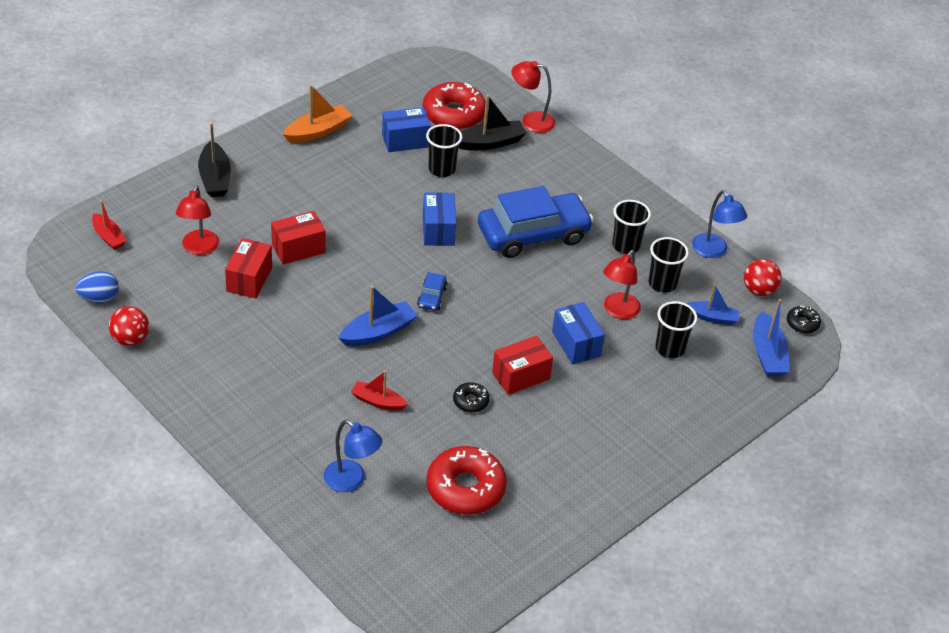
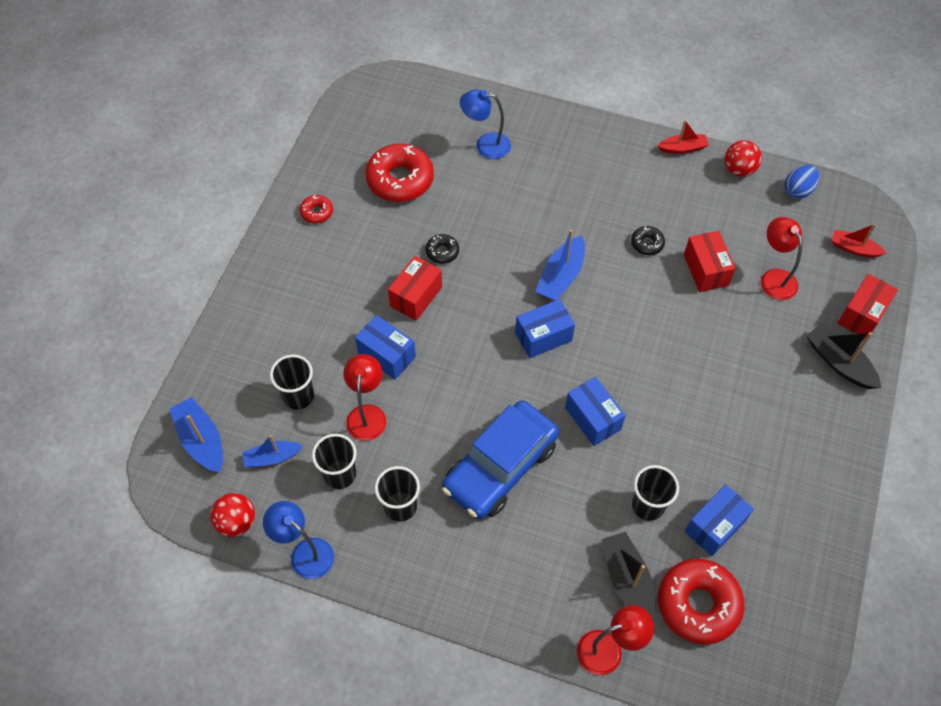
camera: 155 degrees right, 15 degrees up
red box [271,211,326,265] -> red box moved to [837,274,898,339]
orange boat [283,84,353,143] -> none
red boat [351,371,408,410] -> red boat moved to [657,120,709,154]
blue car [417,272,447,311] -> blue box [515,299,575,358]
black boat [459,95,527,150] -> black boat turned 120 degrees clockwise [601,532,655,620]
black donut [787,306,821,333] -> black donut moved to [631,226,665,255]
none -> red donut [300,195,333,224]

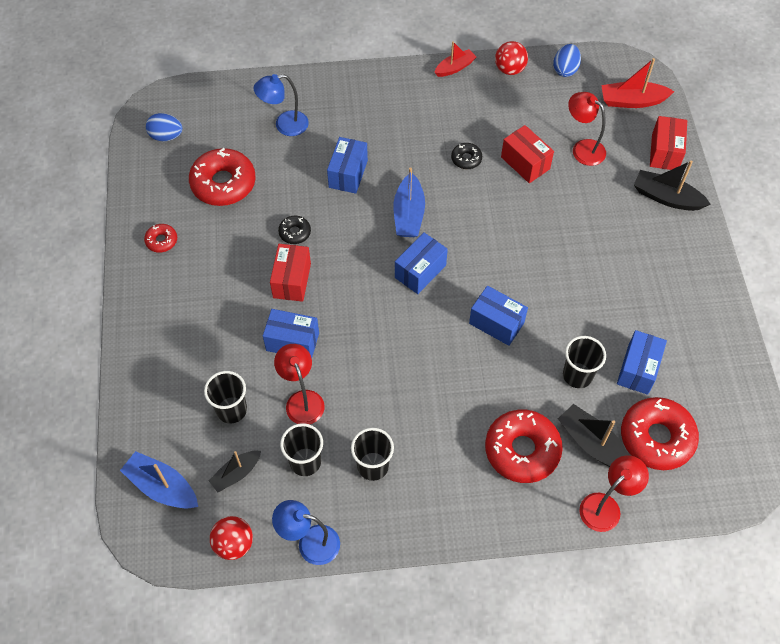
camera: 25 degrees left, 0 degrees up
blue boat [242,435,303,467] -> black boat [208,451,261,492]
blue car [442,401,559,519] -> none
red boat [831,224,886,258] -> red boat [601,58,675,108], size x1.50
none -> blue egg [146,113,183,141]
none -> blue box [327,137,368,194]
none -> red donut [485,410,563,483]

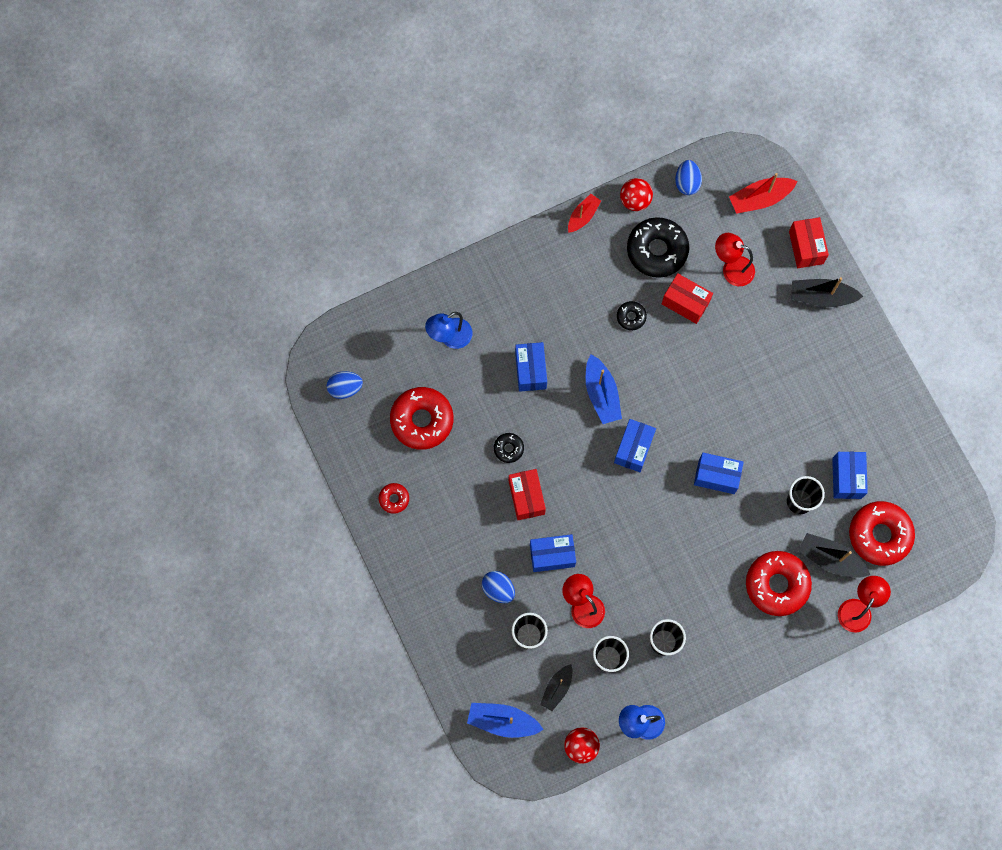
camera: 20 degrees left, 15 degrees up
none -> blue egg [482,571,515,603]
none -> black donut [627,217,689,278]

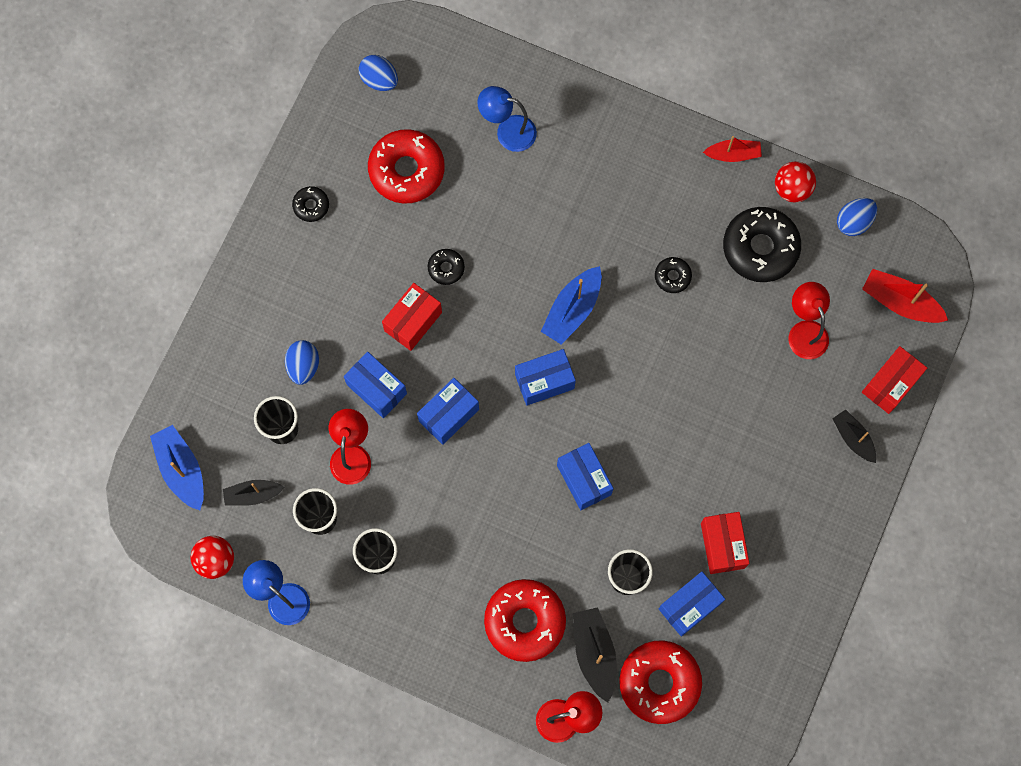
camera: 50 degrees right, 0 degrees up
red donut [379,483,409,514] -> black donut [292,186,329,222]
blue box [515,342,547,392] -> blue box moved to [417,378,479,445]
red box [662,273,713,324] -> red box moved to [701,512,749,574]
black boat [791,277,863,307] -> black boat [832,409,876,463], size x0.67

